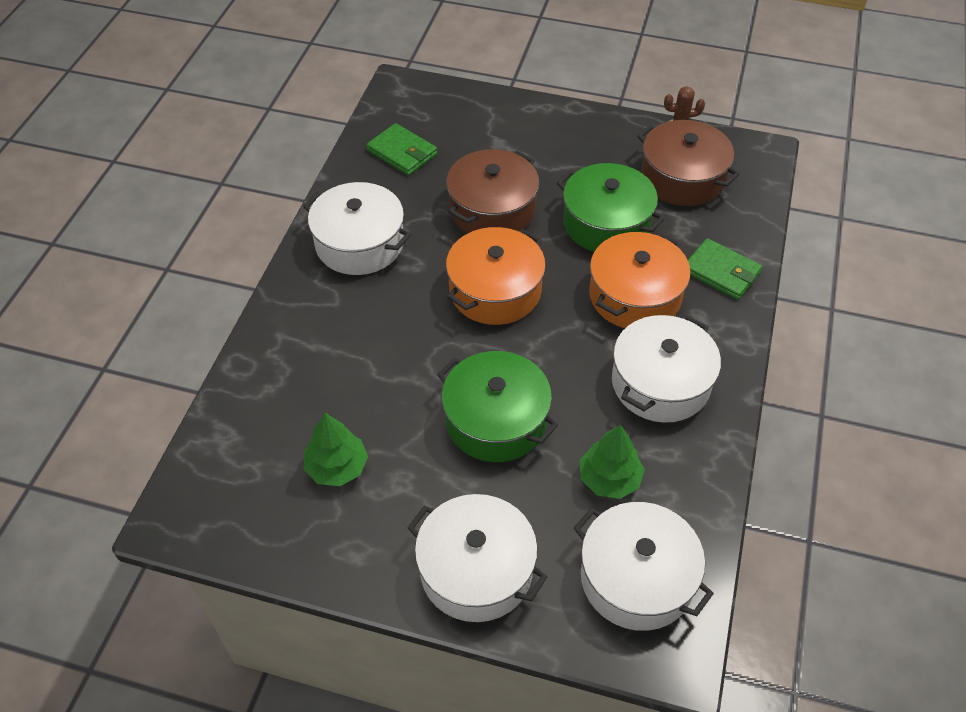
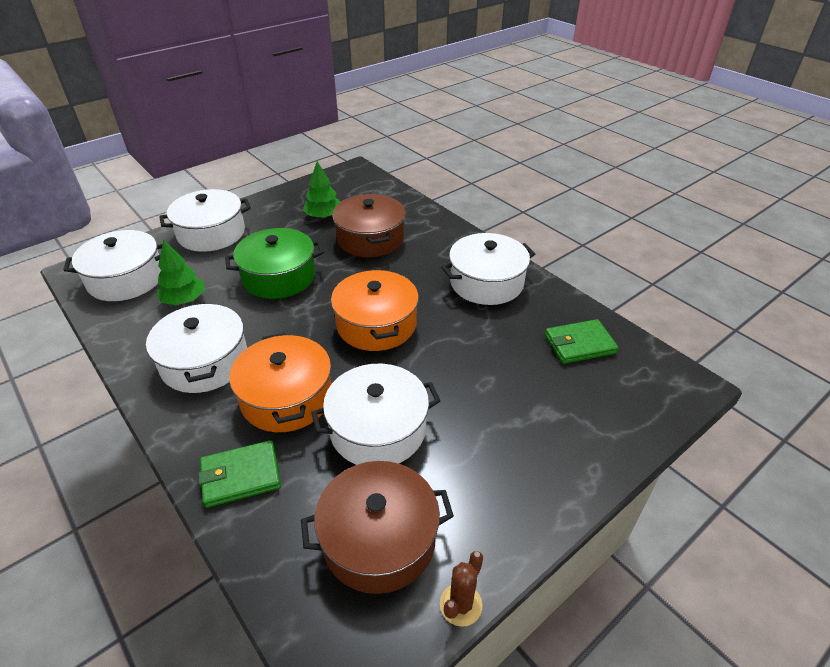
camera: 125 degrees right, 10 degrees down
brown pot [446,149,539,233] -> brown pot moved to [332,194,406,257]
green pot [557,163,665,252] -> white pot [311,364,440,465]

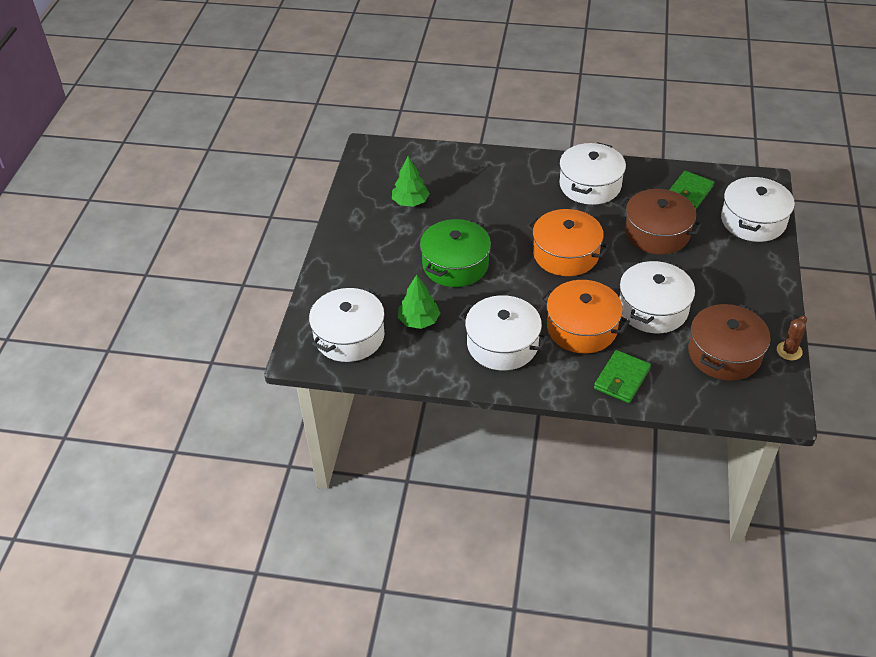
camera: 40 degrees left, 5 degrees up
white pot [159,189,251,252] -> white pot moved to [721,176,795,242]
brown pot [332,194,406,257] -> brown pot moved to [618,189,703,254]
brown cactus [440,551,483,627] -> brown cactus turned 45 degrees clockwise [777,315,807,360]

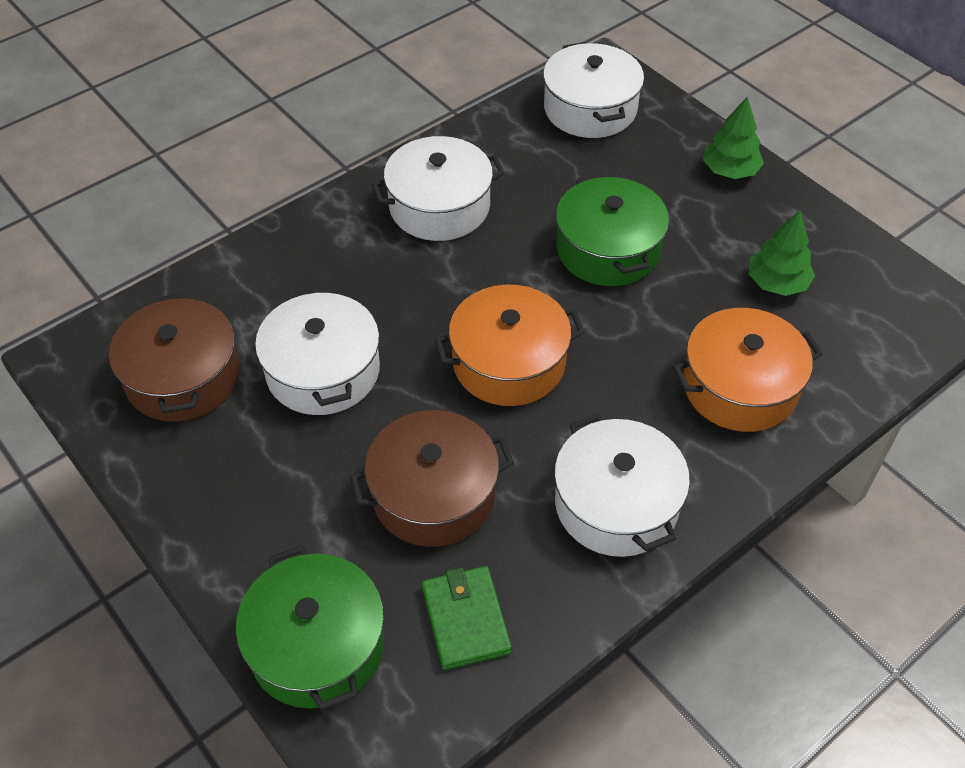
camera: 130 degrees right, 5 degrees up
green tree [398,275,440,329] -> green tree moved to [703,97,764,179]
orange pot [539,280,630,353] -> orange pot moved to [673,308,823,432]
green wallet [594,350,651,403] -> none
white pot [721,176,795,242] -> green pot [236,545,384,710]
brown cactus [777,315,807,360] -> none

